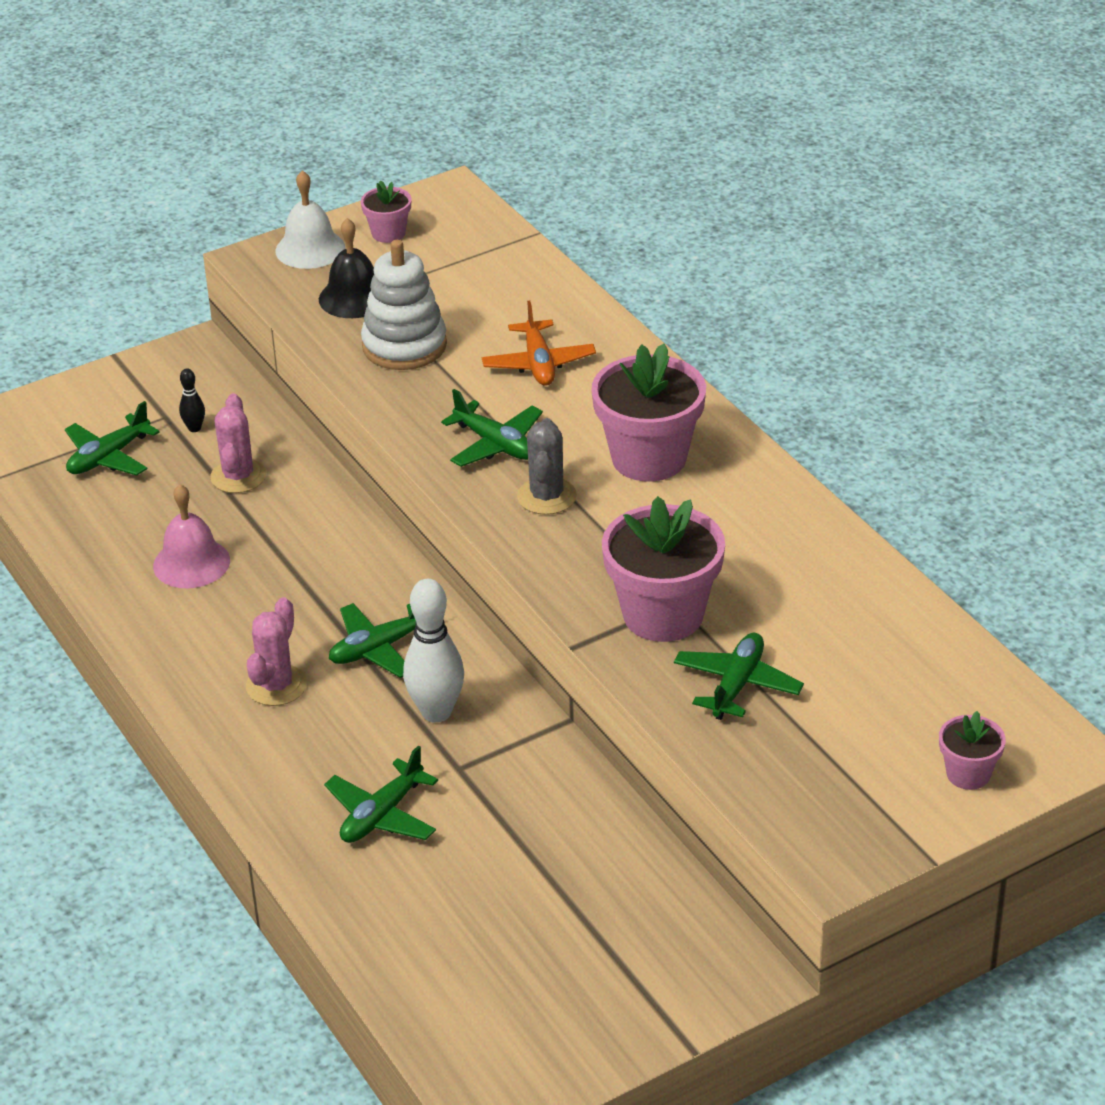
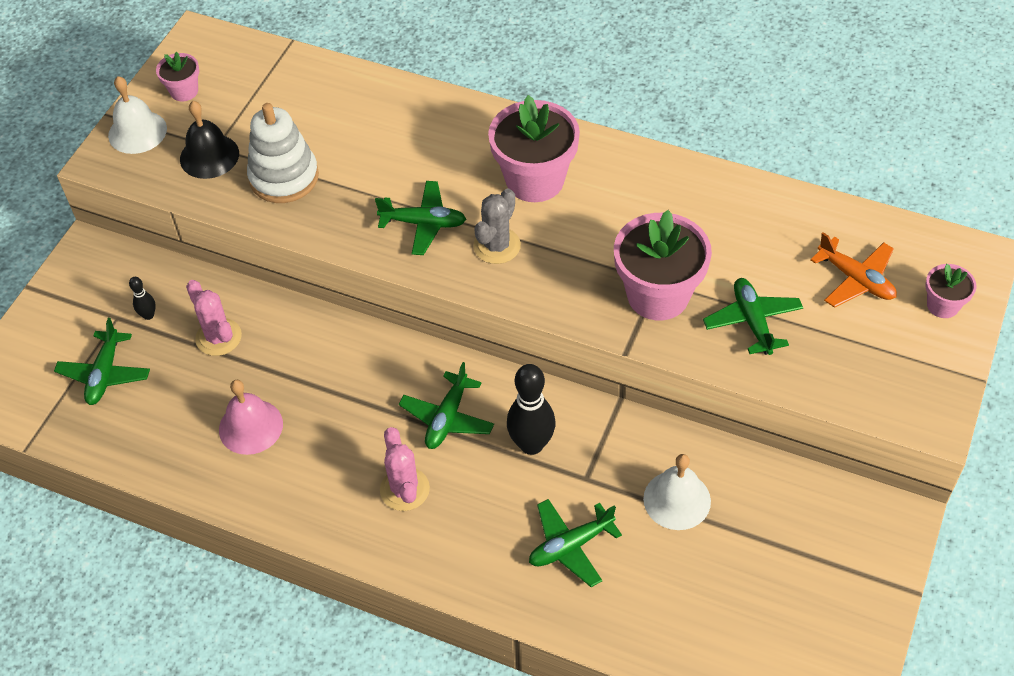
camera: 35 degrees left, 15 degrees up
green plane [324,746,438,843] -> green plane turned 60 degrees clockwise [529,499,622,587]
white bowling pin [403,579,464,723] -> black bowling pin [507,364,555,455]
orange plane [482,300,596,386] -> orange plane moved to [810,232,897,308]
grey cactus [517,418,577,515] -> grey cactus turned 60 degrees clockwise [473,188,521,264]
none -> white bell [643,454,711,530]

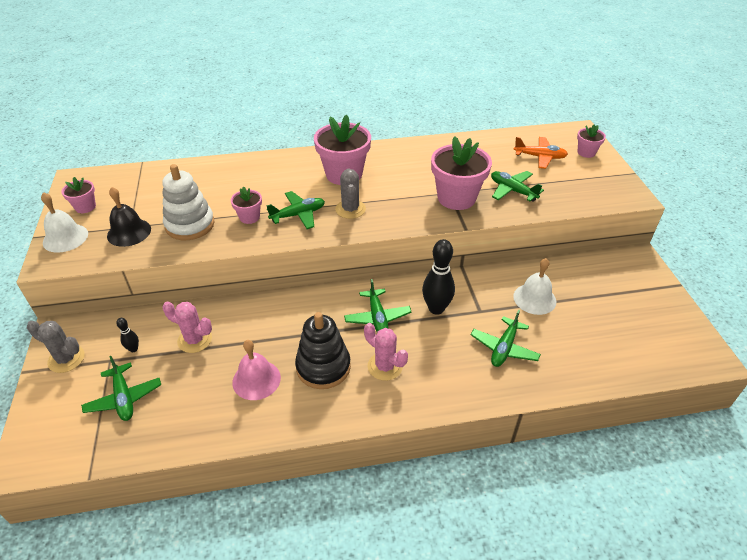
camera: 35 degrees left, 10 degrees down
none -> grey cactus [27,321,85,373]
none -> pink flower pot [231,186,262,224]
none -> black stacking toy [295,312,351,389]

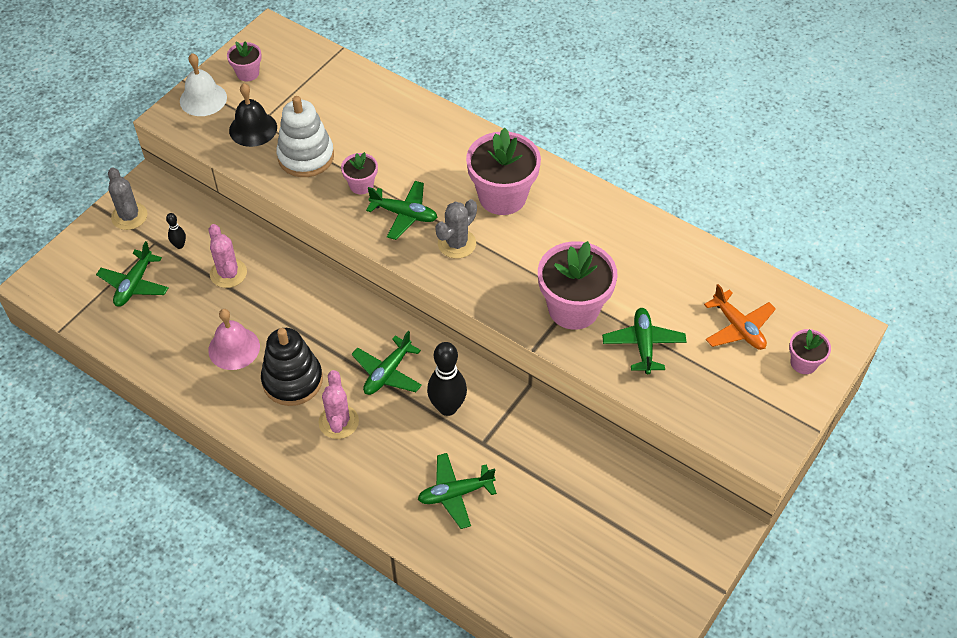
camera: 45 degrees right, 10 degrees up
white bell [513,258,556,315] -> none

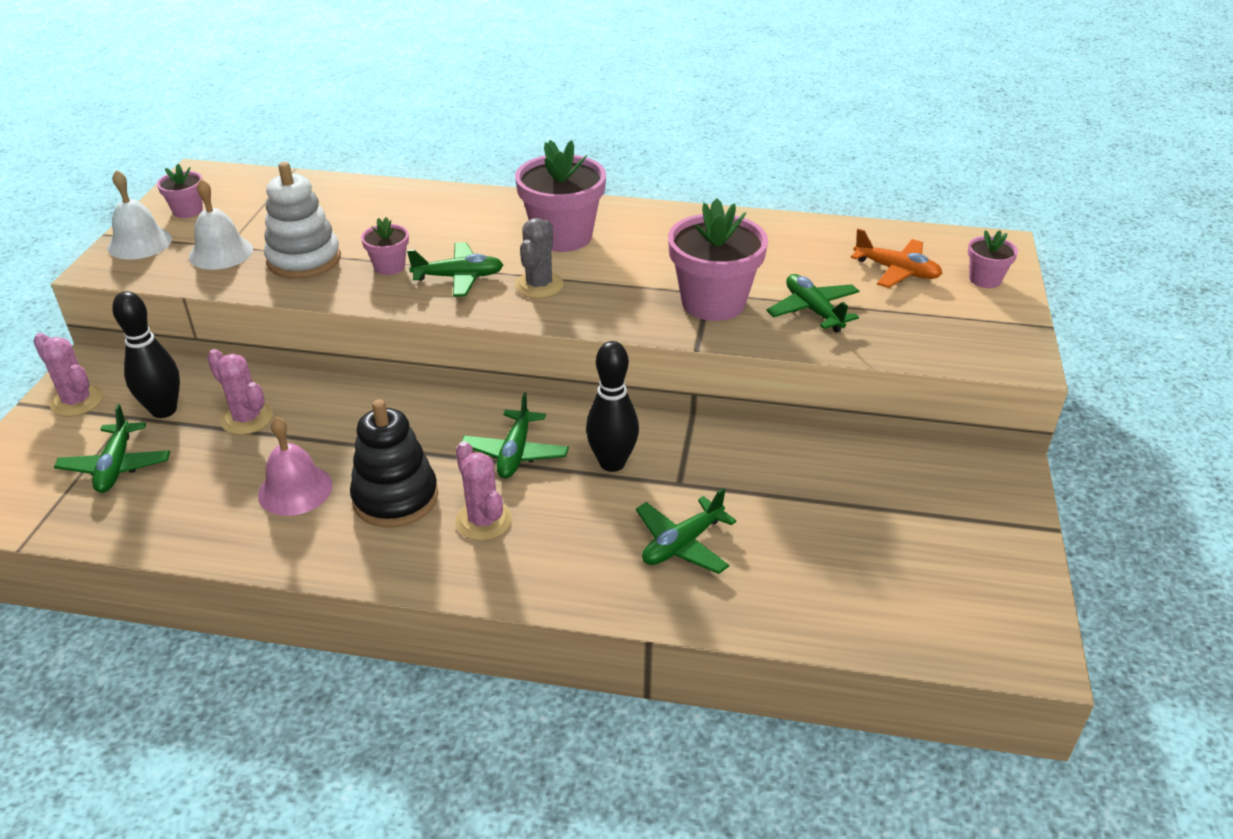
camera: 25 degrees left, 15 degrees down
grey cactus [108,168,147,230] -> pink cactus [33,333,103,417]
black bowling pin [166,213,186,249] -> black bowling pin [112,291,180,418], size x2.07
black bell [229,83,277,147] -> white bell [189,179,253,270]

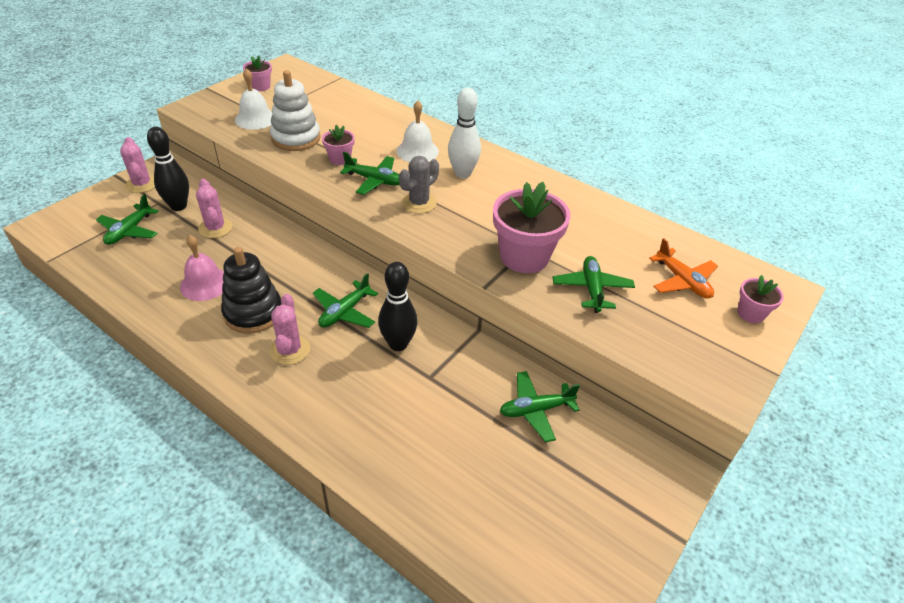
camera: 25 degrees right, 5 degrees up
white bell [108,170,172,260] -> white bell moved to [396,100,439,162]
pink flower pot [515,140,606,252] -> white bowling pin [448,88,481,178]
green plane [636,488,737,574] -> green plane moved to [500,371,580,442]

